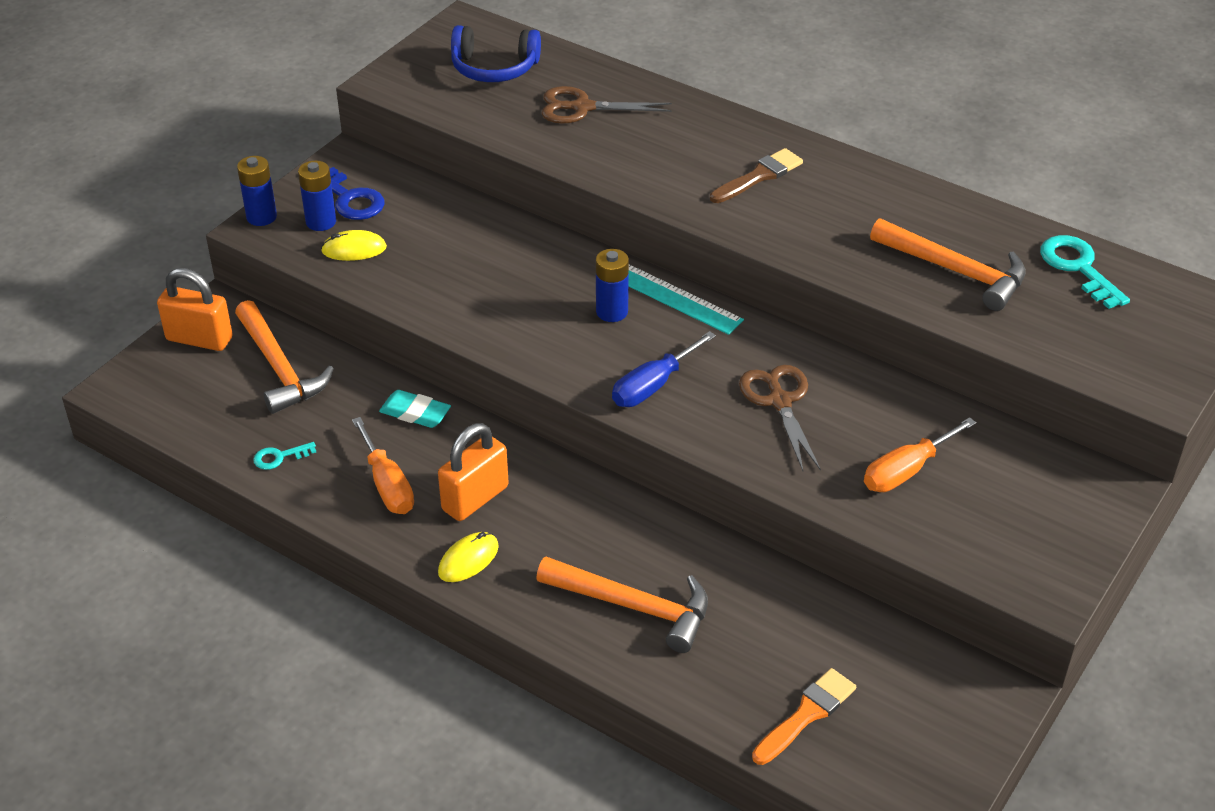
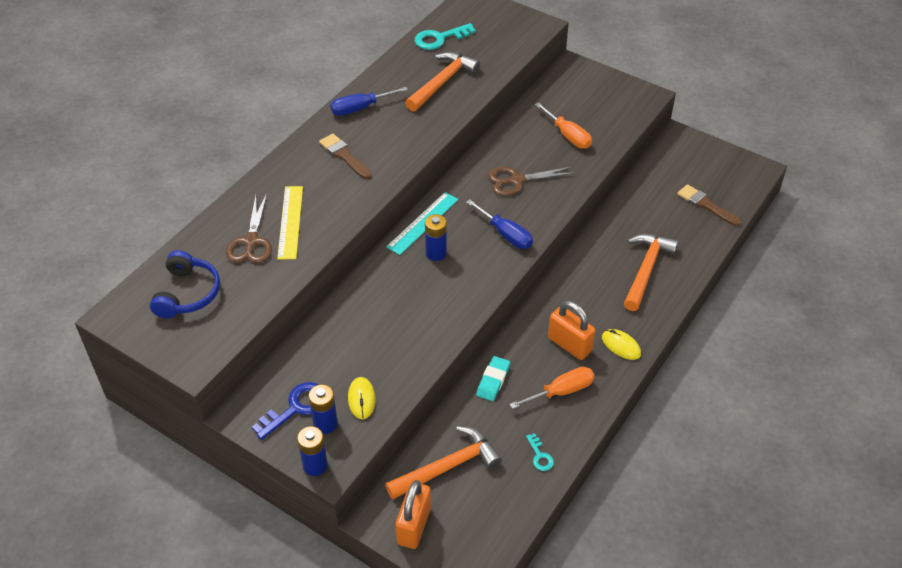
camera: 90 degrees left, 5 degrees up
orange brush [752,668,856,765] -> brown brush [677,184,741,226]
none -> yellow ruler [277,186,303,260]
none -> blue screwdriver [330,87,408,116]

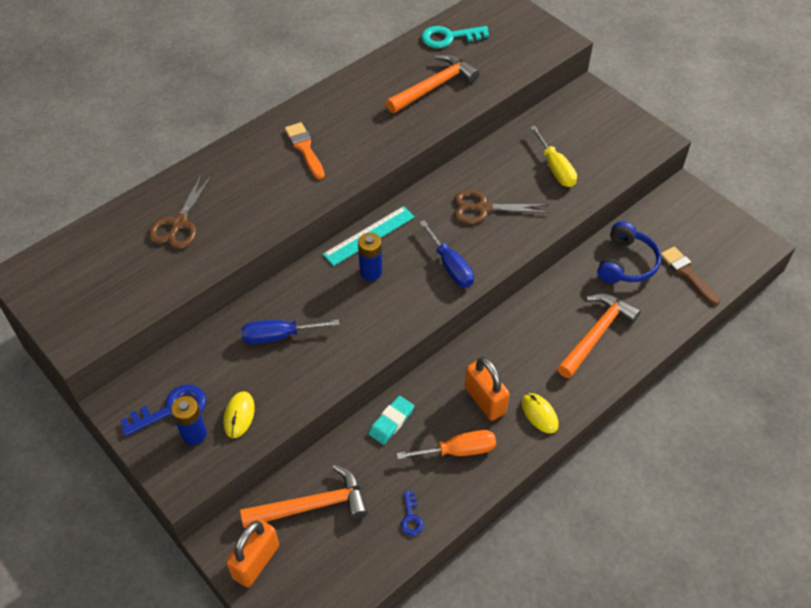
camera: 15 degrees right, 5 degrees up
blue headphones [150,250,220,318] -> blue headphones moved to [597,221,661,283]
yellow ruler [277,186,303,260] -> none
blue battery [297,426,328,476] -> none
brown brush [319,134,372,179] -> orange brush [285,122,325,179]
blue screwdriver [330,87,408,116] -> blue screwdriver moved to [241,319,339,344]
turquoise key [526,433,554,471] -> blue key [401,491,423,536]
orange screwdriver [535,102,592,149] -> yellow screwdriver [530,126,577,187]

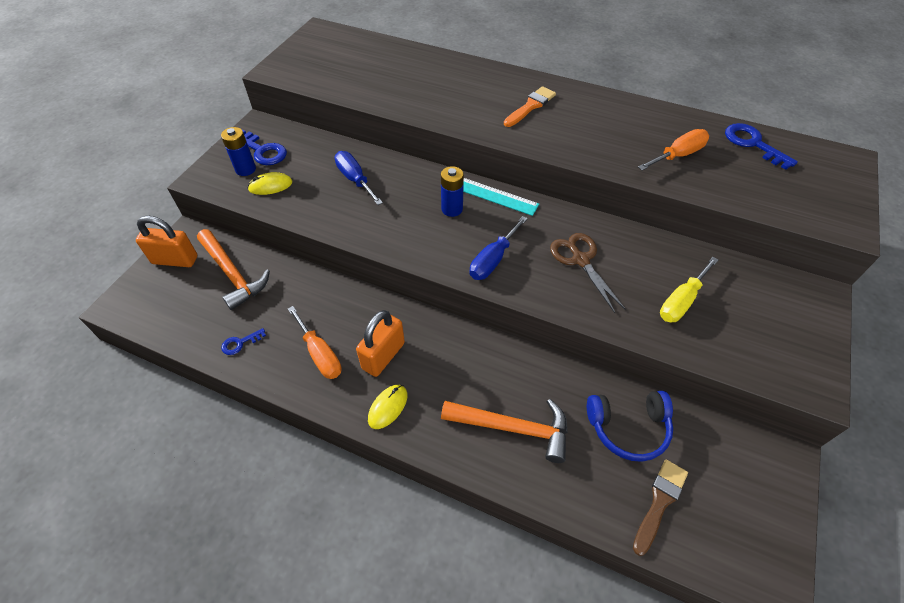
camera: 65 degrees right, 0 degrees up
brown scissors [149,173,212,249] -> none
turquoise eraser [369,396,414,445] -> none
orange hammer [386,54,480,113] -> orange screwdriver [638,129,709,171]
turquoise key [421,26,489,48] -> blue key [725,123,798,170]

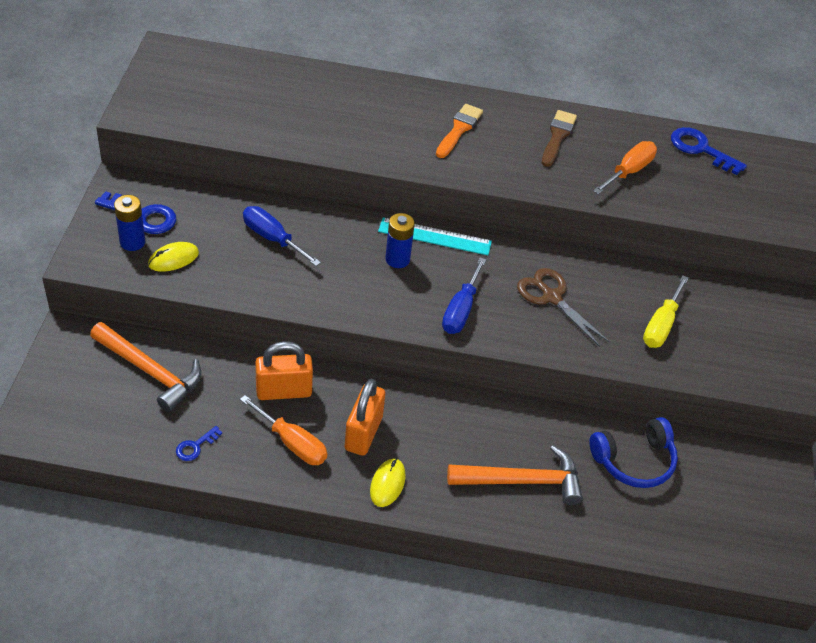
camera: 20 degrees left, 5 degrees down
orange padlock [136,216,197,267] -> orange padlock moved to [255,341,313,400]
brown brush [633,460,688,556] -> brown brush moved to [542,110,577,167]

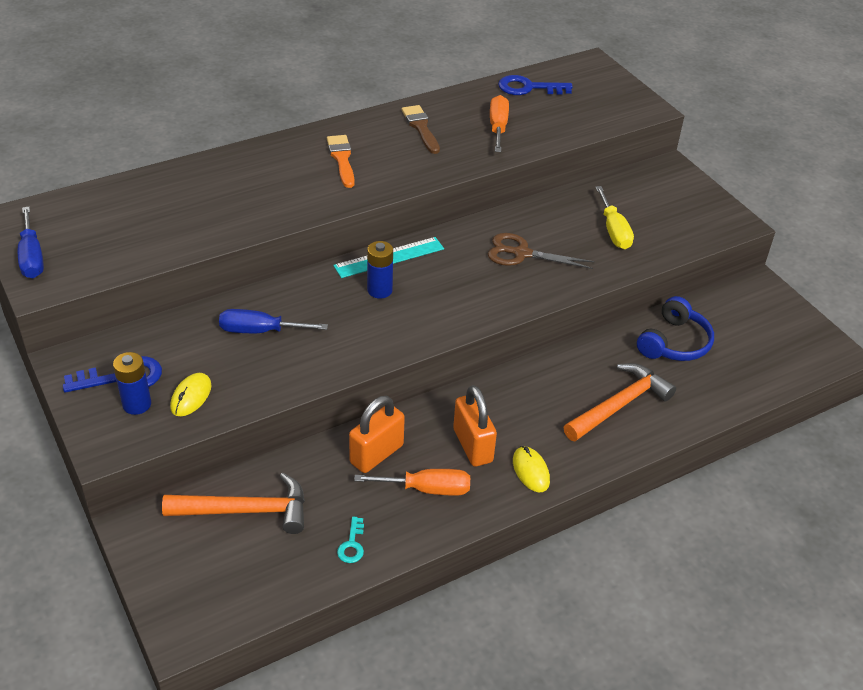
camera: 35 degrees left, 5 degrees down
blue key [176,426,222,461] -> turquoise key [337,517,364,563]
blue screwdriver [442,257,487,334] -> blue screwdriver moved to [18,207,44,278]

